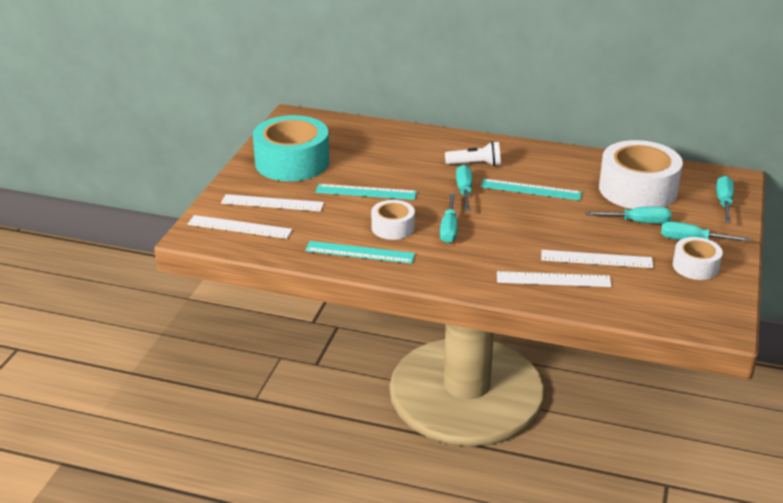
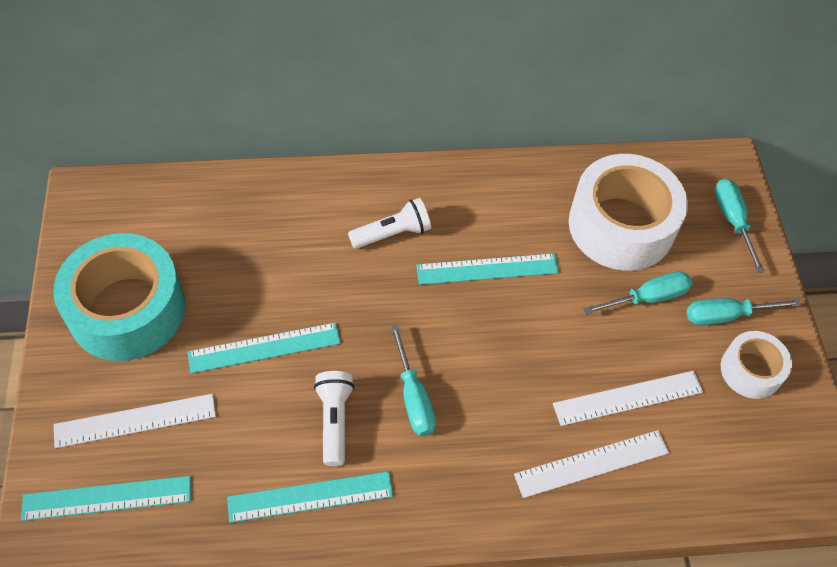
camera: 25 degrees left, 25 degrees up
white ruler [188,215,293,239] -> turquoise ruler [21,476,191,521]
white tape [371,200,415,240] -> white flashlight [314,371,354,466]
turquoise screwdriver [456,165,472,211] -> none

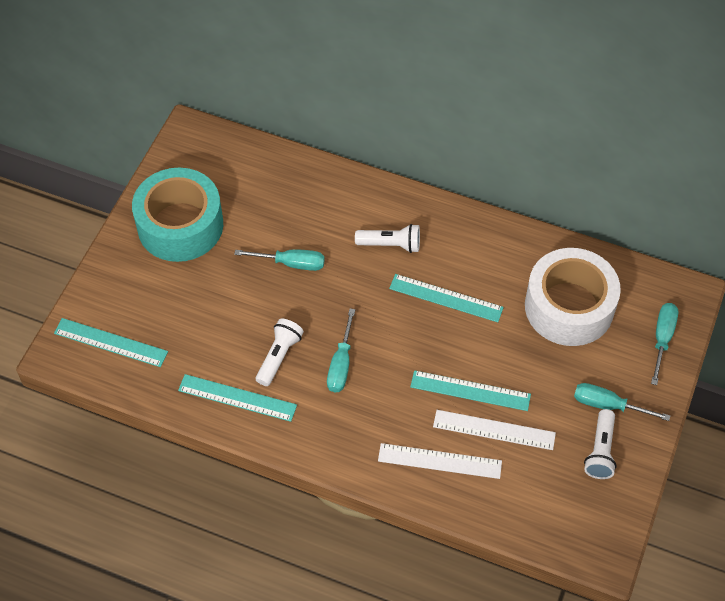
camera: 30 degrees right, 0 degrees up
white ruler [54,394,216,448] -> none
turquoise ruler [188,322,341,373] -> turquoise ruler moved to [410,370,531,411]
turquoise screwdriver [583,271,692,315] -> turquoise screwdriver moved to [234,249,325,271]
white tape [721,331,792,399] -> white flashlight [584,409,617,479]

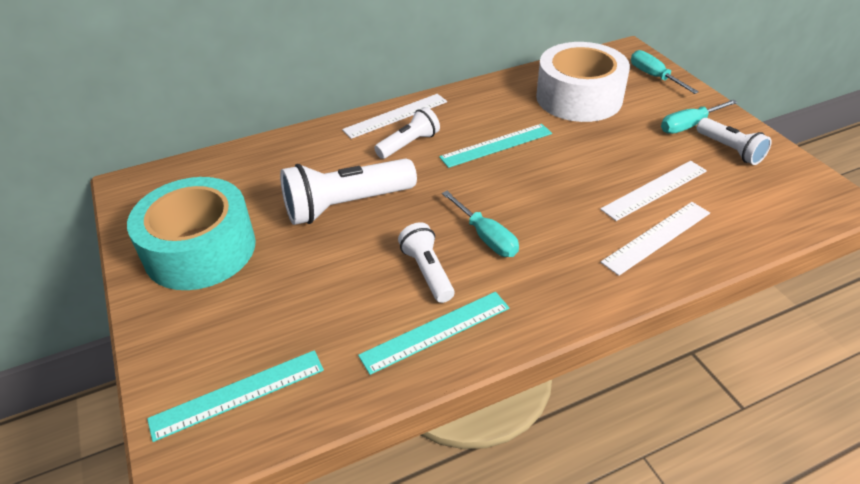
camera: 45 degrees left, 15 degrees down
turquoise screwdriver [234,249,325,271] -> white flashlight [280,158,417,225]
turquoise ruler [410,370,531,411] -> none
none -> white ruler [342,94,447,139]

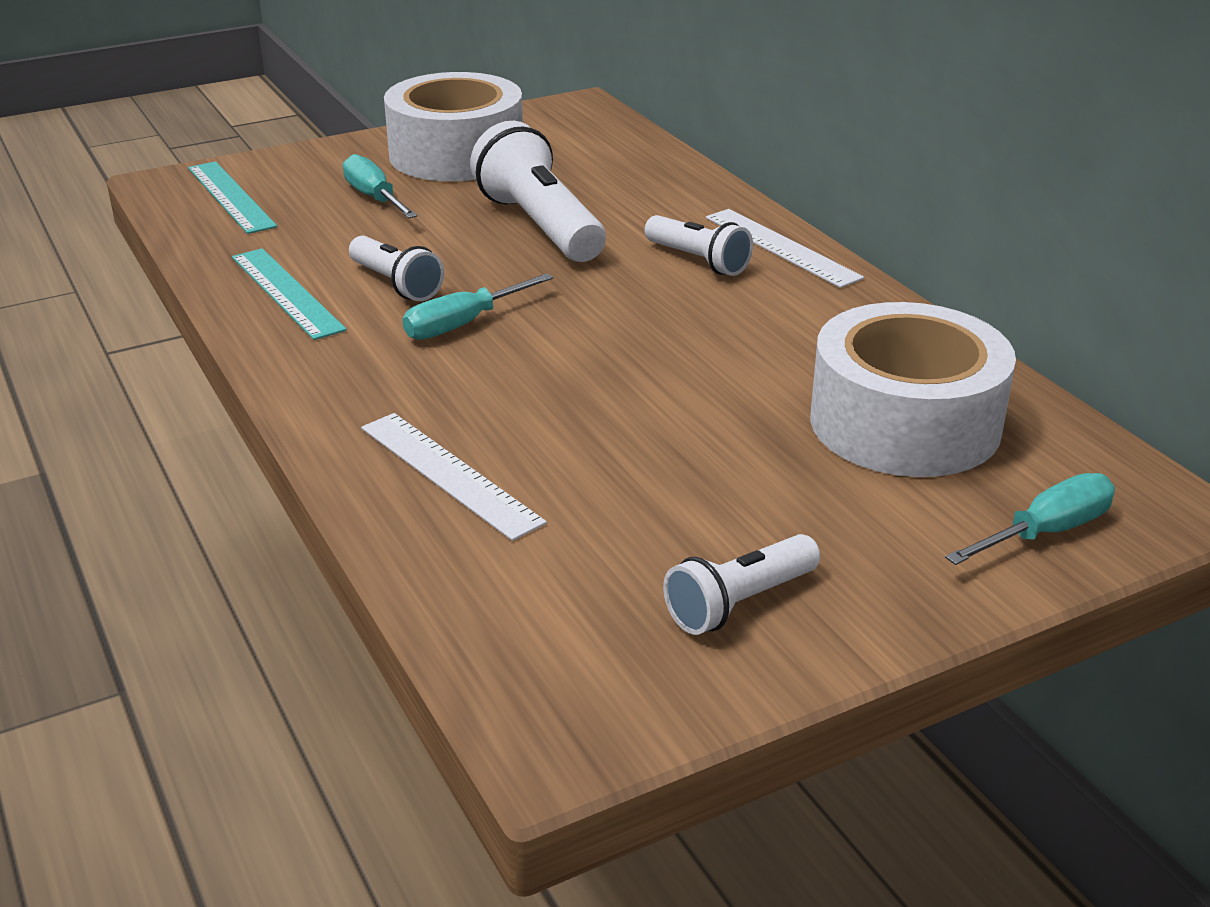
camera: 85 degrees right, 10 degrees down
turquoise tape [127,177,256,290] -> white tape [384,72,523,181]
white flashlight [398,222,455,303] -> white flashlight turned 75 degrees clockwise [349,236,444,301]
turquoise ruler [439,124,552,168] -> none
white ruler [600,161,707,221] -> none
turquoise screwdriver [661,99,738,134] -> turquoise screwdriver moved to [343,154,418,218]

